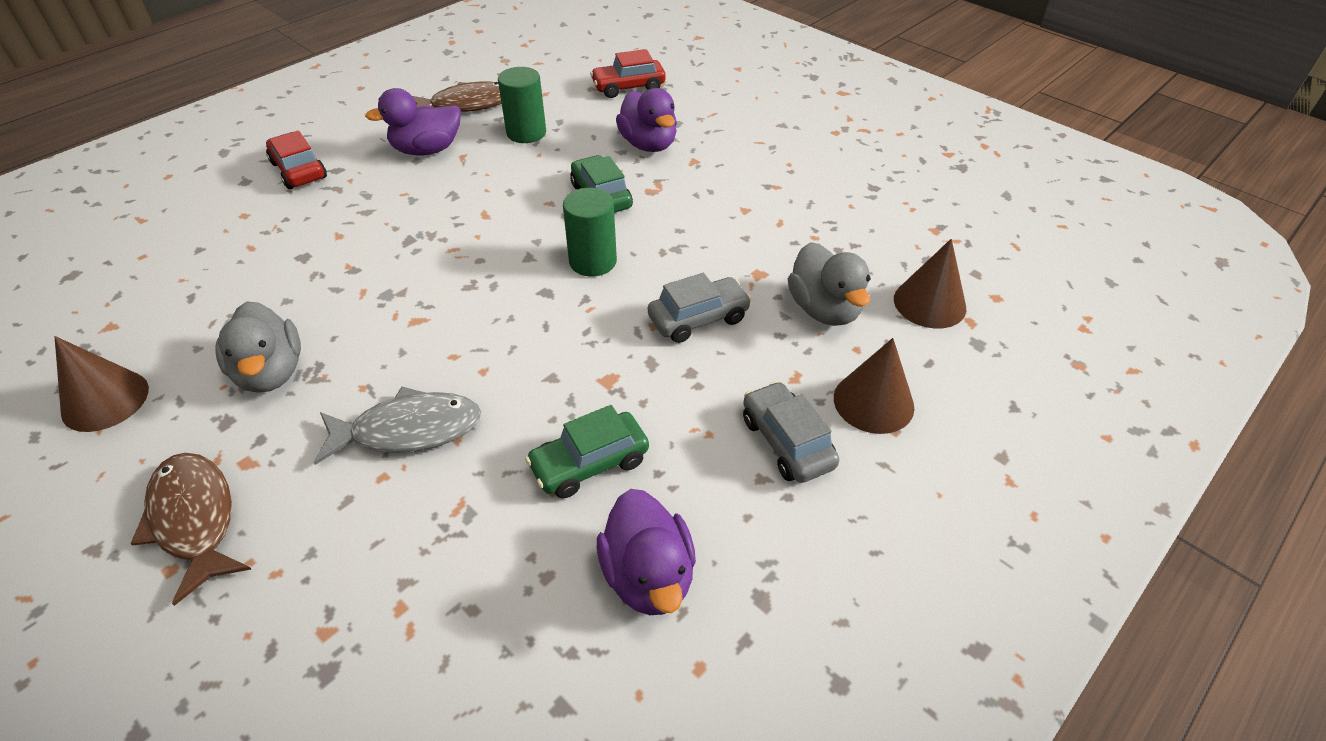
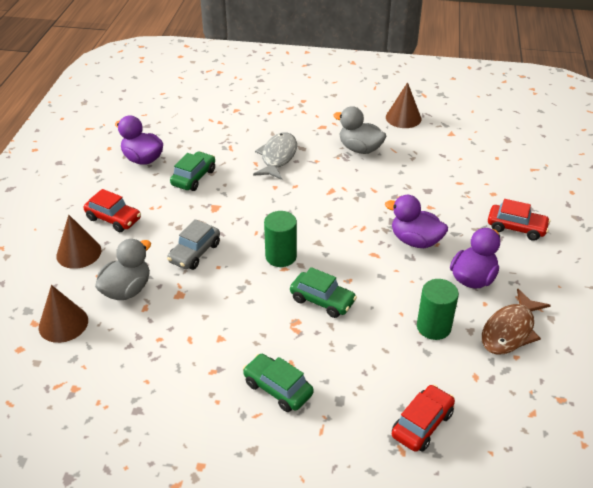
camera: 145 degrees right, 5 degrees down
brown fish [131,453,251,606] -> none
grey fish [314,387,481,465] -> grey fish turned 150 degrees clockwise [253,133,297,180]
purple duck [616,88,677,152] -> purple duck moved to [385,195,448,248]
grey car [743,381,840,483] -> red car [84,189,141,232]
grey duck [788,242,871,326] -> grey duck turned 90 degrees clockwise [95,239,151,300]
none -> green car [243,354,314,412]

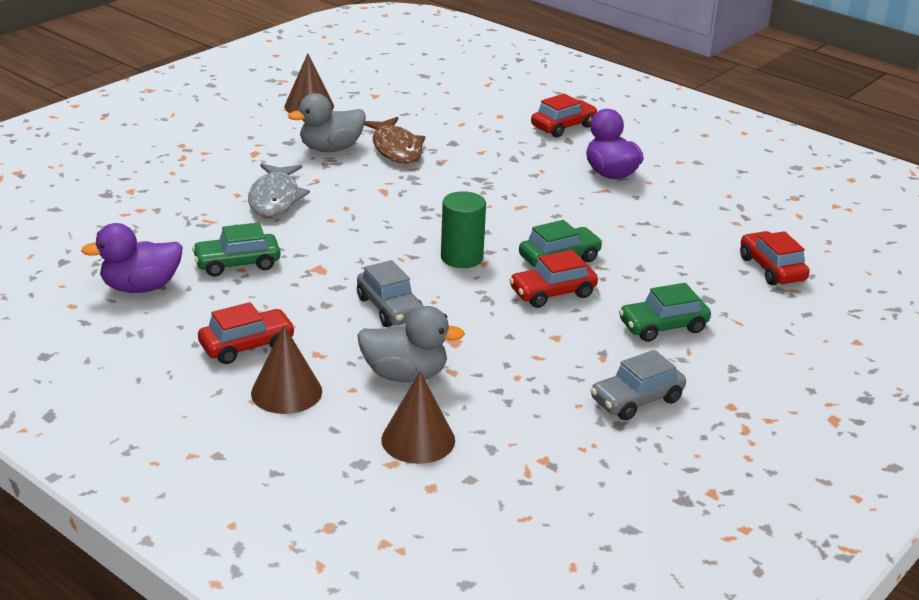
camera: 60 degrees left, 10 degrees down
grey duck [95,239,151,300] -> grey duck turned 120 degrees clockwise [358,306,465,382]
green car [170,151,215,191] -> green car turned 75 degrees counterclockwise [192,222,280,277]
grey fish [253,133,297,180] -> grey fish turned 135 degrees counterclockwise [248,163,310,217]
purple duck [385,195,448,248] -> none
green cylinder [417,279,459,340] -> none
brown fish [482,288,551,355] -> brown fish moved to [364,117,425,163]
none -> red car [509,250,598,308]
none -> grey car [590,350,686,421]

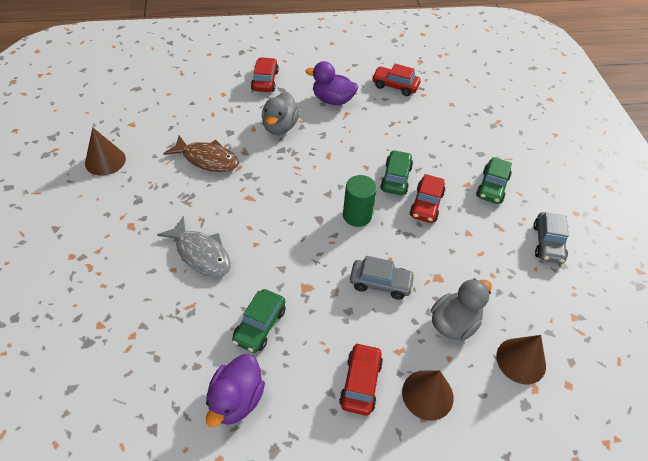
camera: 50 degrees left, 20 degrees up
grey duck [288,93,366,152] -> grey duck moved to [261,92,300,135]
red car [740,231,810,285] -> red car moved to [372,64,421,96]

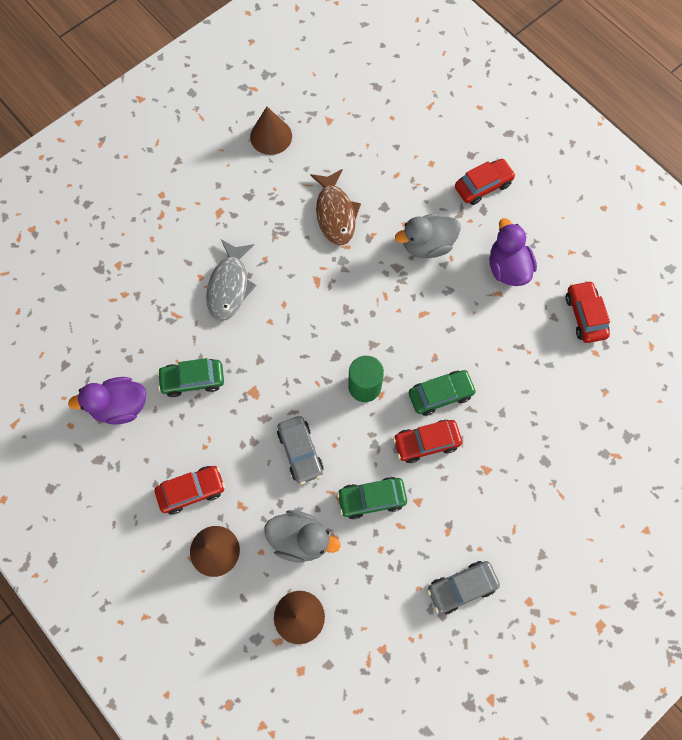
camera: 60 degrees right, 20 degrees up
green car [476,157,512,204] -> green car moved to [337,477,407,519]

